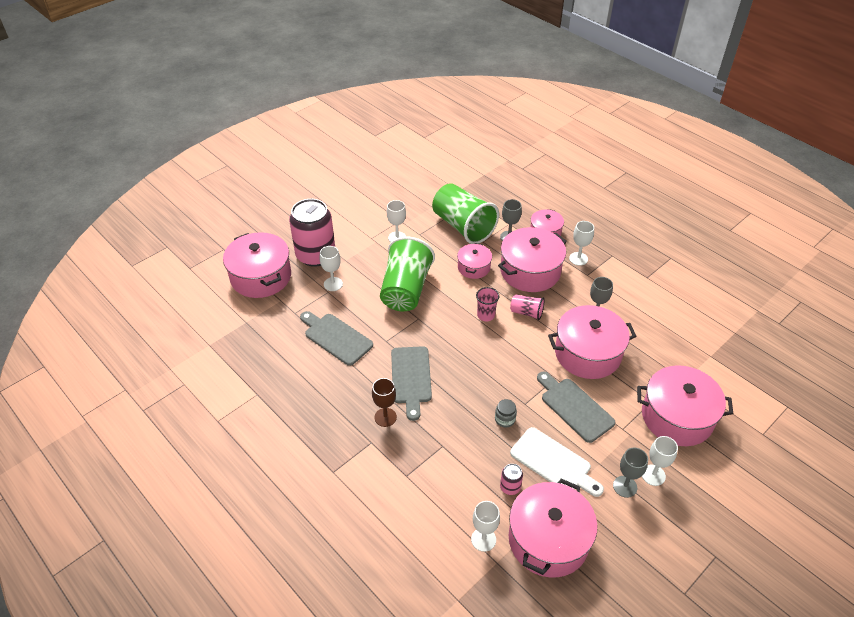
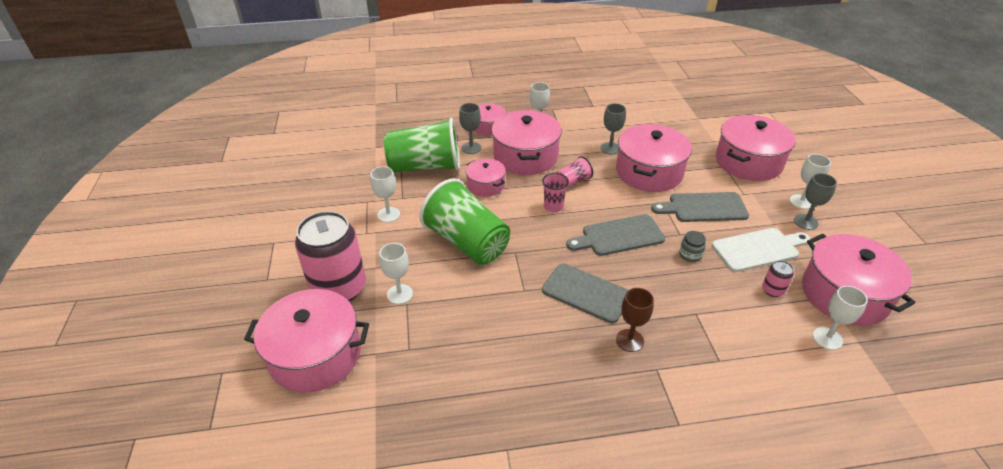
camera: 55 degrees left, 5 degrees down
grey cutting board [300,311,373,366] -> grey cutting board moved to [566,214,665,256]

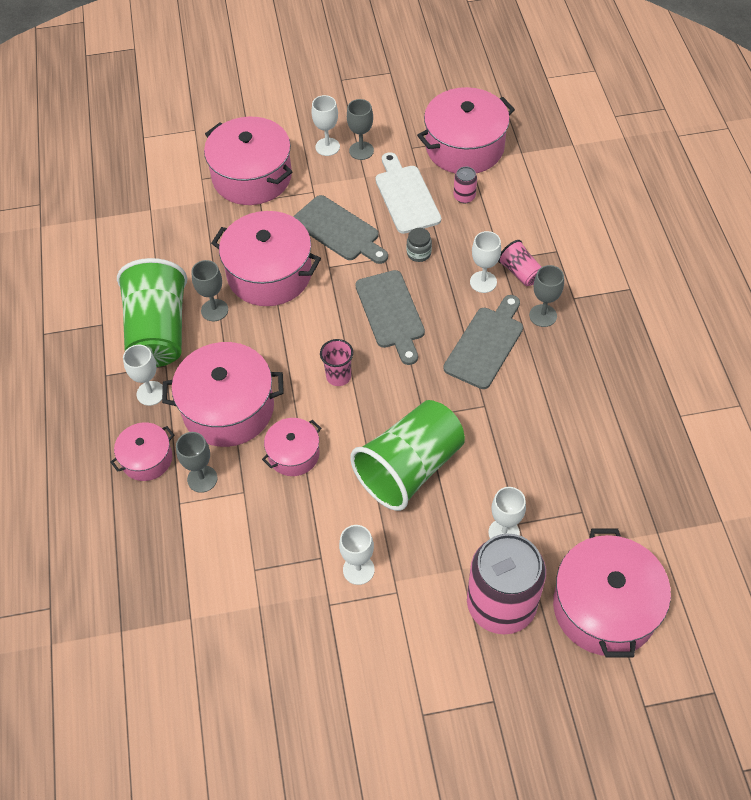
camera: 90 degrees left, 15 degrees up
green cup [384,118,460,172] -> green cup moved to [117,258,187,367]
pink cup [556,156,593,188] -> pink cup moved to [498,240,541,286]
brown goblet [616,288,654,352] -> grey goblet [529,265,564,327]
grey cutting board [651,192,749,222] -> grey cutting board turned 45 degrees counterclockwise [293,195,388,264]
white goblet [813,286,868,350] -> white goblet moved to [470,231,501,293]

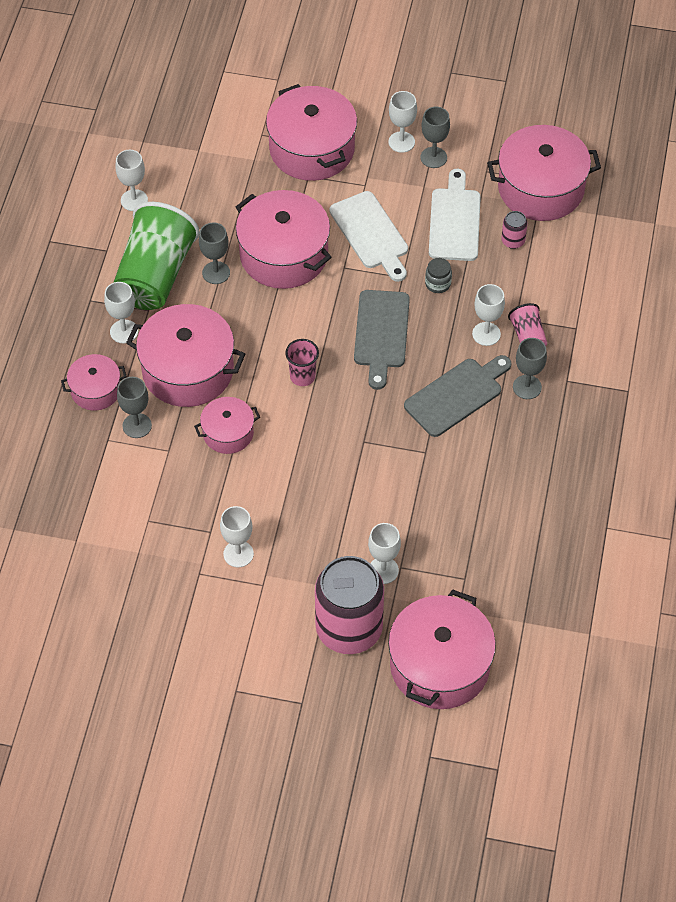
camera: 20 degrees right, 0 degrees up
grey cutting board [293,195,388,264] -> white cutting board [329,191,408,282]
green cup [350,400,465,511] -> none
none -> white goblet [116,150,148,211]

